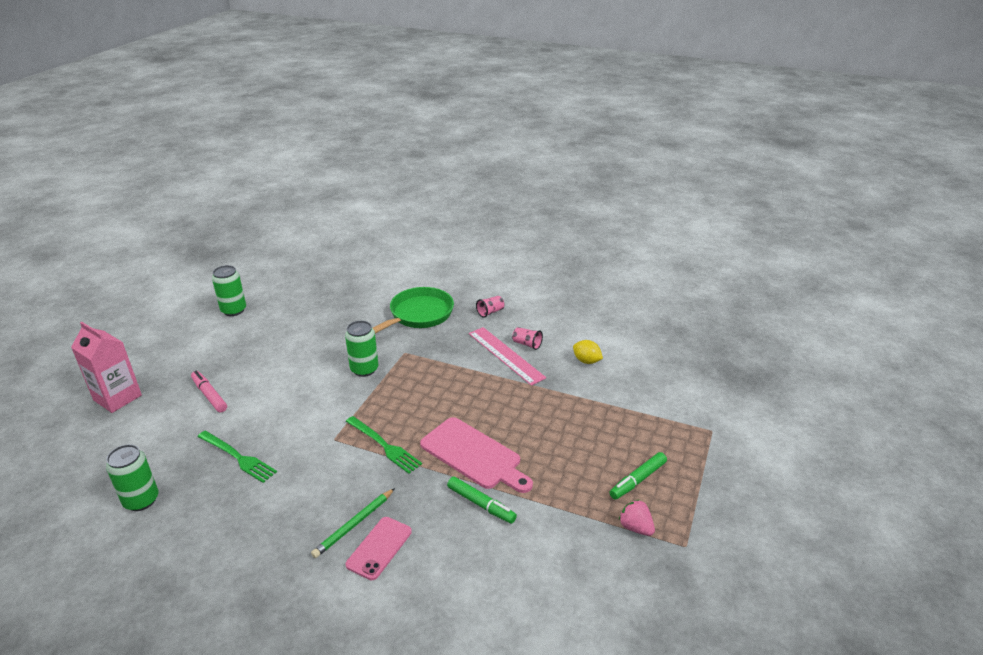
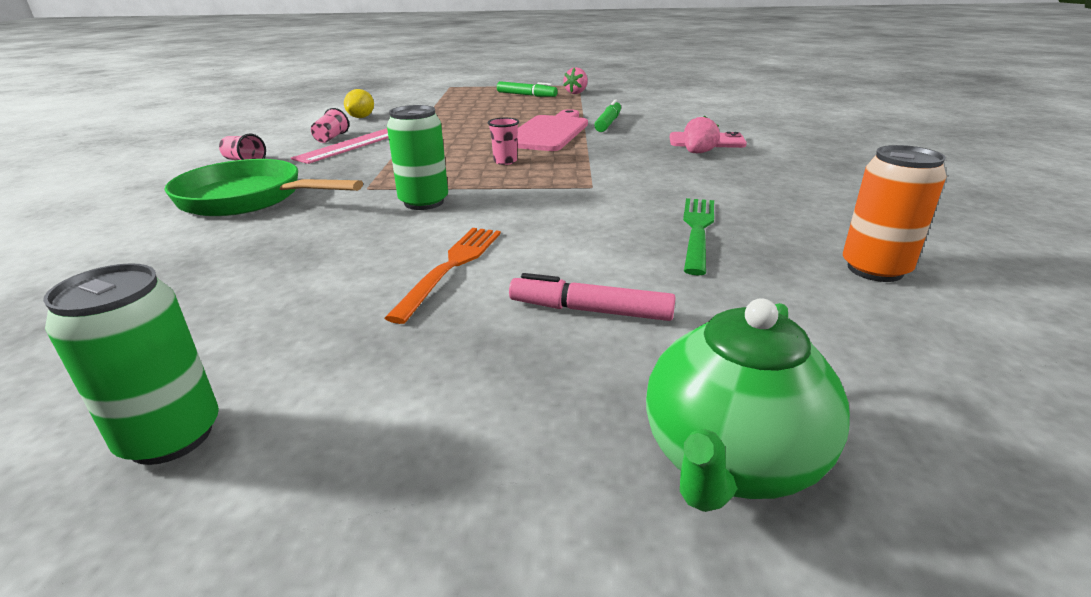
camera: 110 degrees left, 5 degrees down
pink carton [71,322,142,413] -> green teapot [646,298,850,512]
green can [106,444,158,511] -> orange can [843,145,946,282]
pink marker [191,371,227,412] -> pink marker turned 75 degrees clockwise [509,273,676,321]
green pencil [311,488,395,558] -> pink strawberry [684,116,720,153]
green fork [346,416,422,474] -> none
none -> orange fork [385,228,501,324]
none -> pink cup [488,118,519,165]

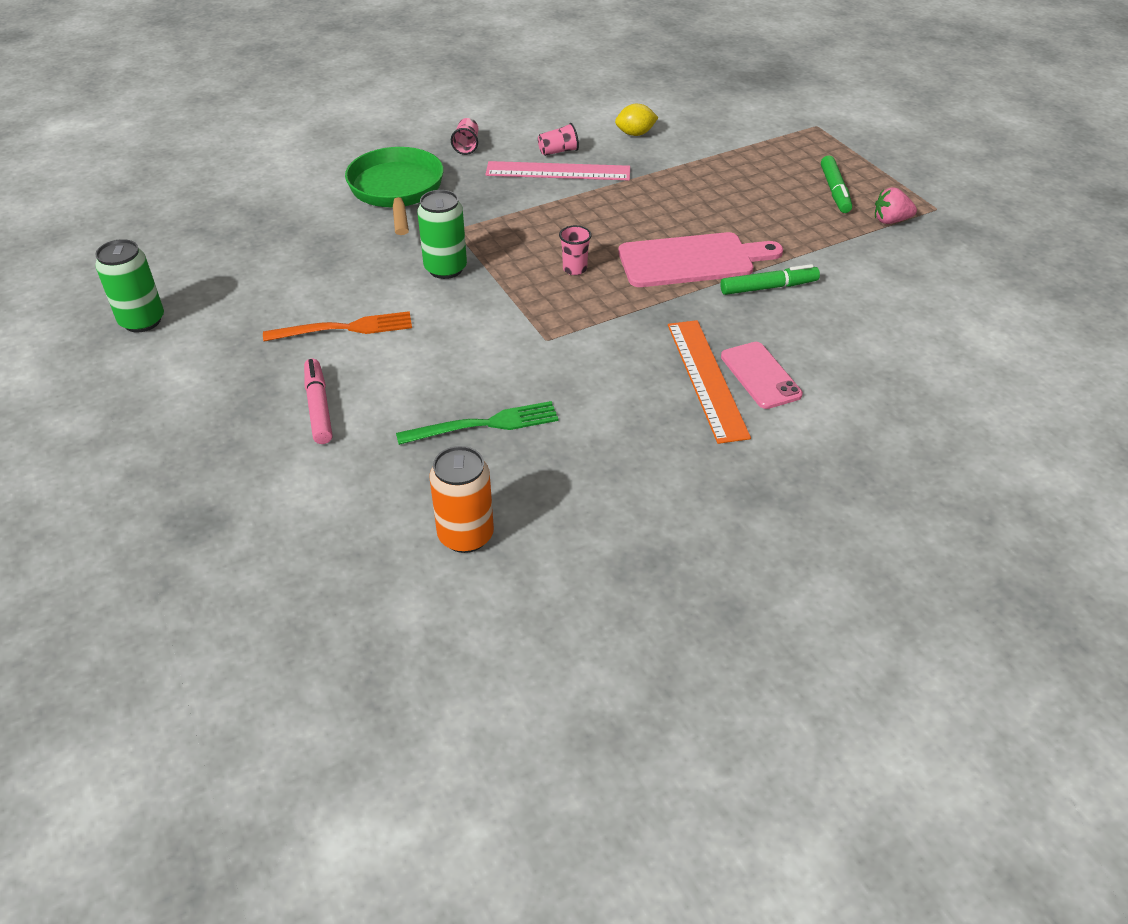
camera: 60 degrees right, 15 degrees up
green teapot [646,298,850,512] -> none
pink strawberry [684,116,720,153] -> orange ruler [668,320,751,444]

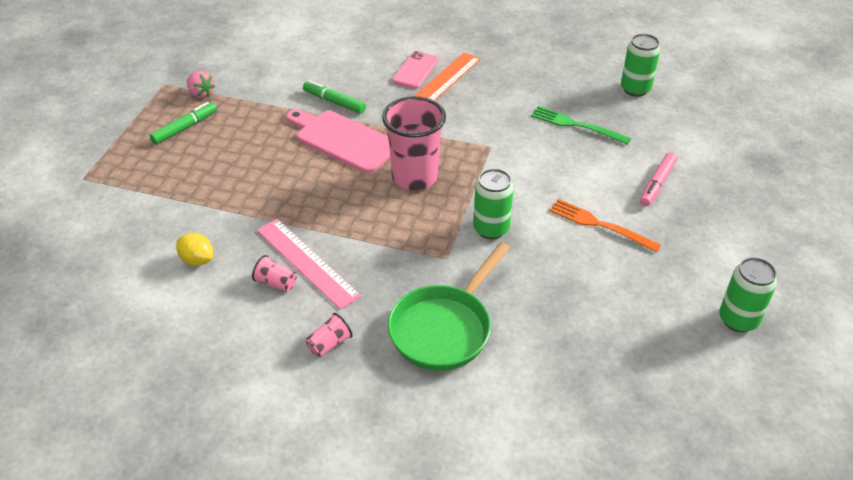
camera: 135 degrees left, 0 degrees up
orange can [429,446,494,553] -> green can [621,34,660,97]
pink cup [559,225,592,275] -> pink cup [382,96,446,190], size x2.38

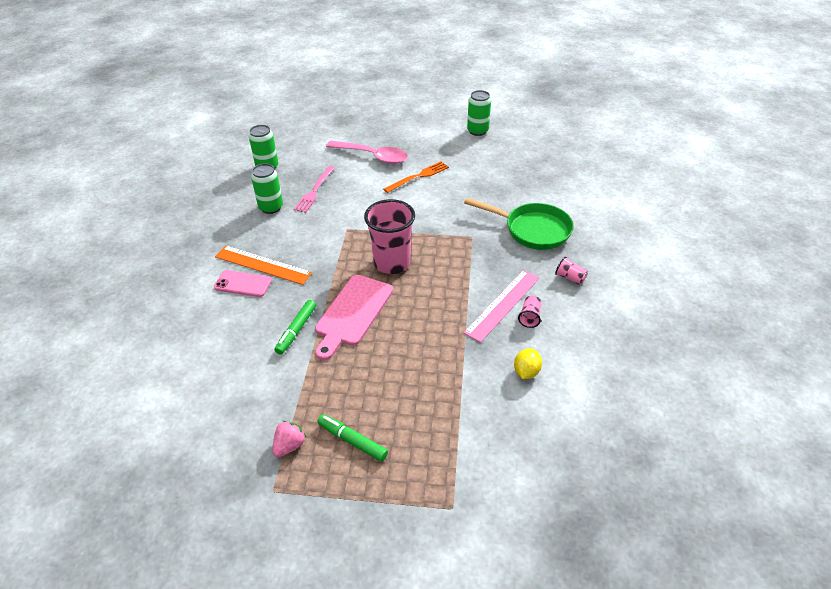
camera: 100 degrees left, 0 degrees up
green can [473,169,514,239] -> green can moved to [251,163,283,214]
green fork [531,106,631,145] -> pink fork [294,166,335,213]
orange fork [549,199,661,253] -> orange fork turned 150 degrees counterclockwise [383,161,449,193]
pink marker [640,152,677,206] -> pink spoon [326,141,408,164]

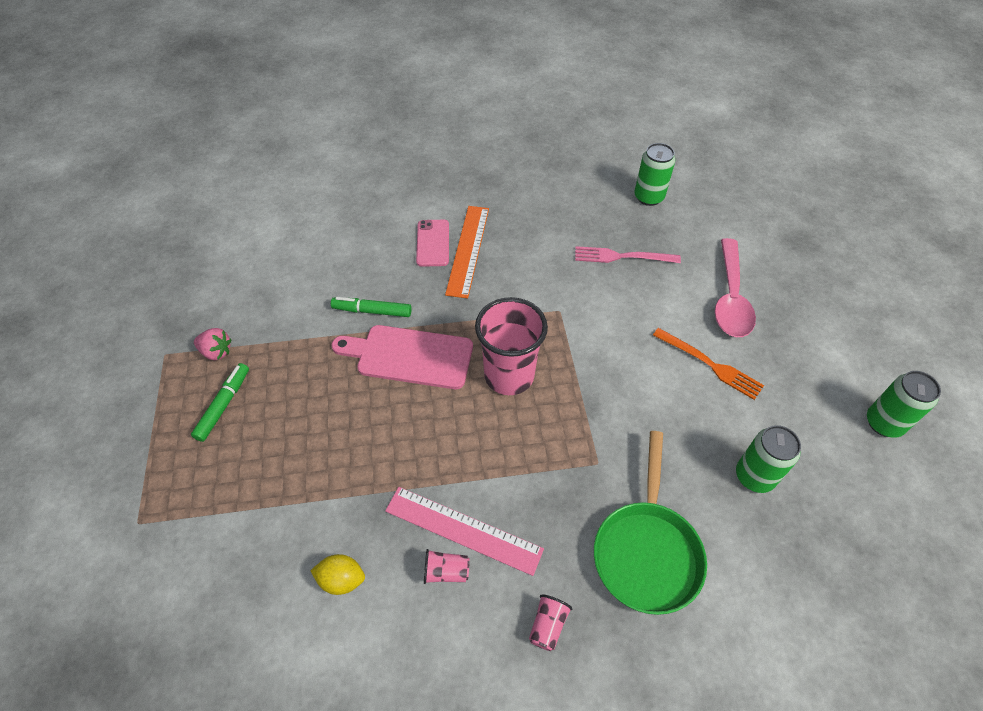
camera: 75 degrees right, 10 degrees up
green can [251,163,283,214] -> green can moved to [736,425,801,493]

